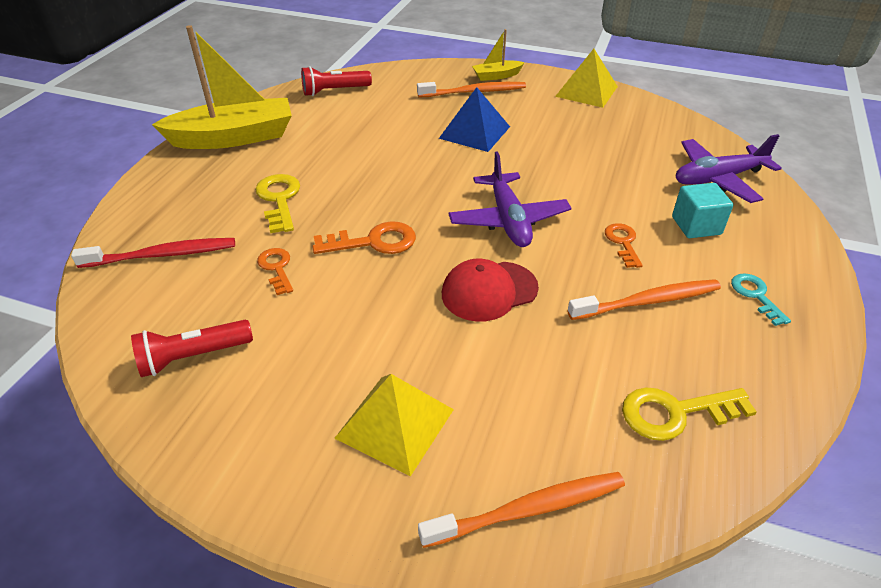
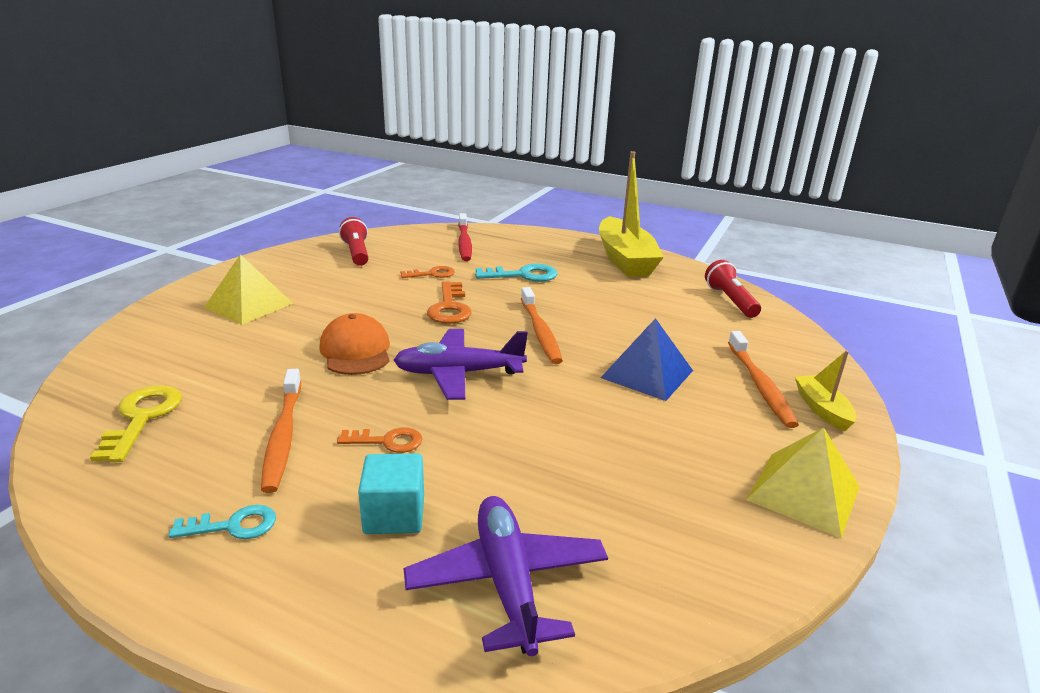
camera: 95 degrees right, 15 degrees down
yellow key [255,174,300,233] -> turquoise key [475,264,557,282]
orange toothbrush [418,472,625,548] -> orange toothbrush moved to [521,287,563,364]
red cap [442,259,539,321] -> orange cap [319,313,390,375]

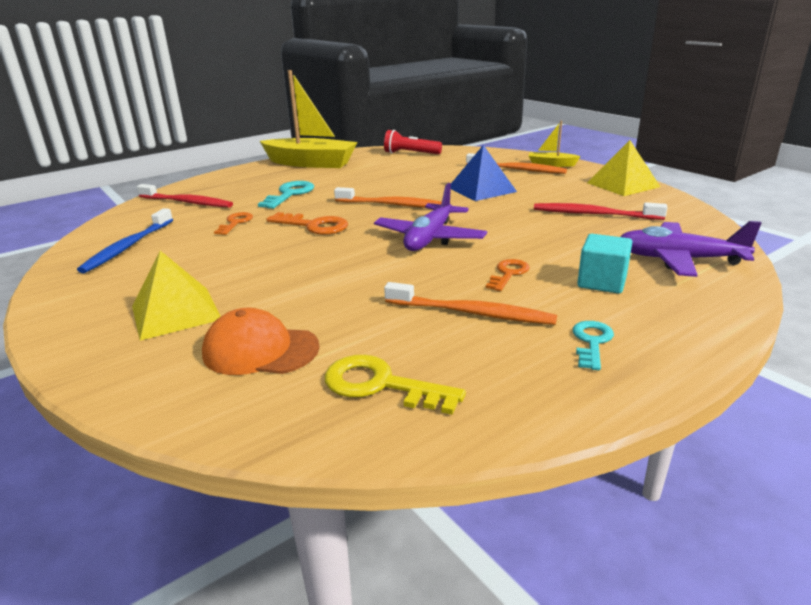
camera: 60 degrees left, 0 degrees up
orange cap [319,313,390,375] -> orange cap moved to [202,308,320,375]
red flashlight [339,217,369,266] -> blue toothbrush [77,208,173,273]
none -> red toothbrush [534,202,668,220]

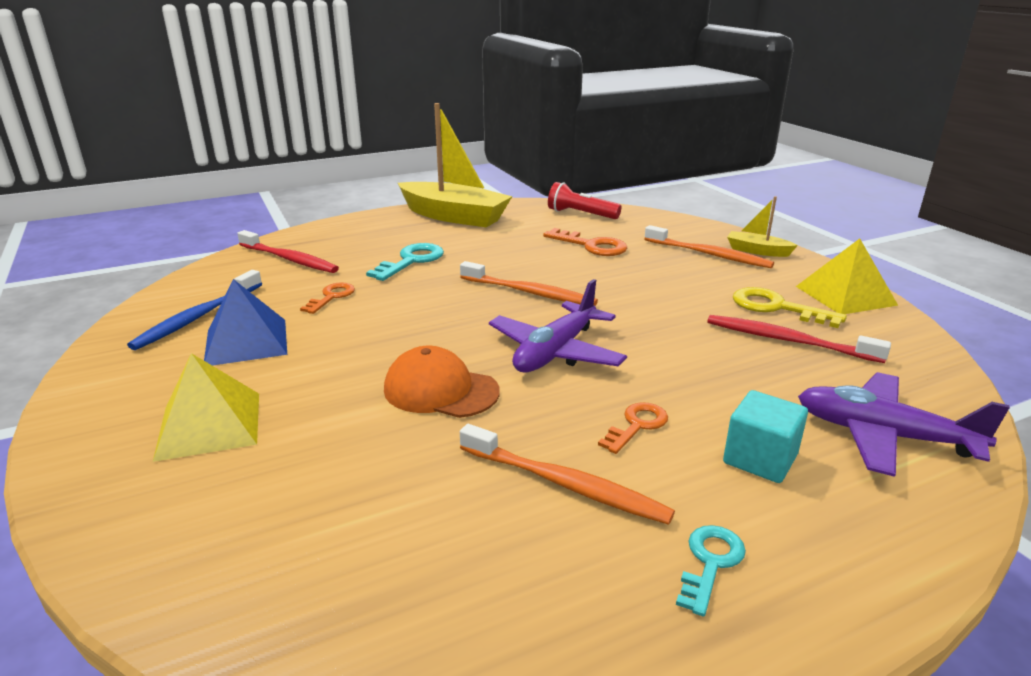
camera: 10 degrees right, 0 degrees up
orange cap [202,308,320,375] -> orange cap moved to [384,346,500,418]
orange key [266,212,348,235] -> orange key moved to [543,228,627,256]
yellow key [324,355,466,415] -> yellow key moved to [733,287,847,328]
blue pyramid [451,145,517,201] -> blue pyramid moved to [204,279,287,366]

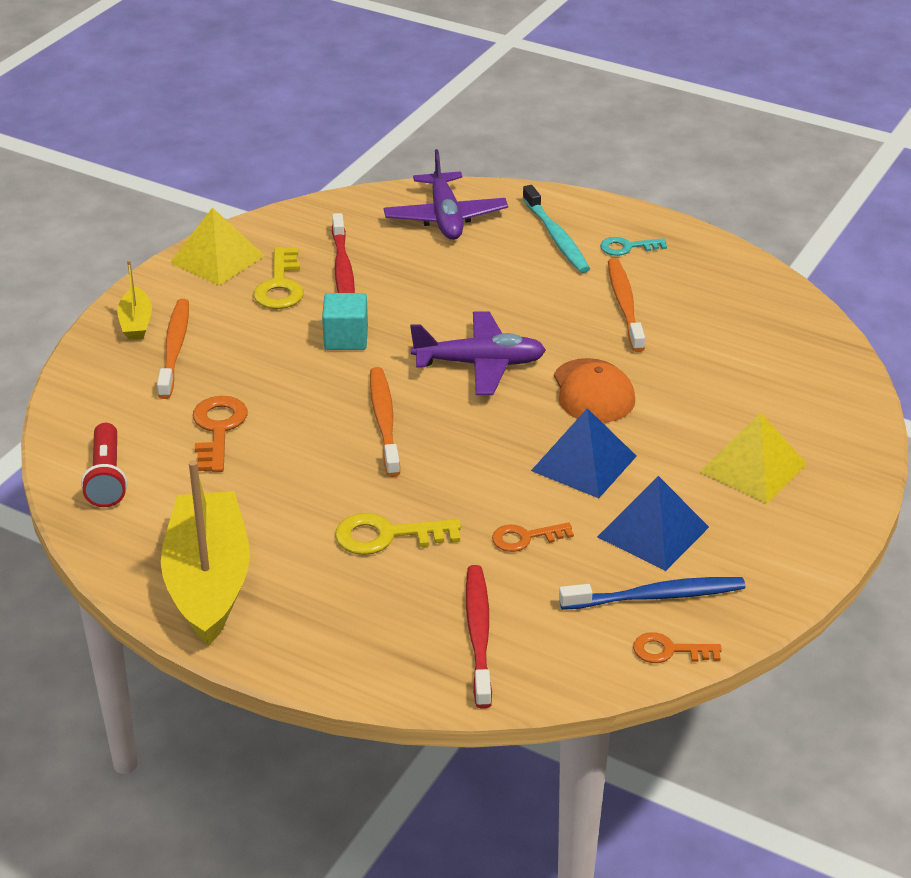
camera: 125 degrees left, 10 degrees up
turquoise key [366,243,444,281] -> yellow key [335,513,461,555]
orange key [598,402,668,454] -> orange key moved to [633,632,722,663]
turquoise cube [723,390,808,483] -> turquoise cube moved to [322,293,368,350]
none -> turquoise toothbrush [523,185,590,273]
none -> blue pyramid [531,408,637,498]

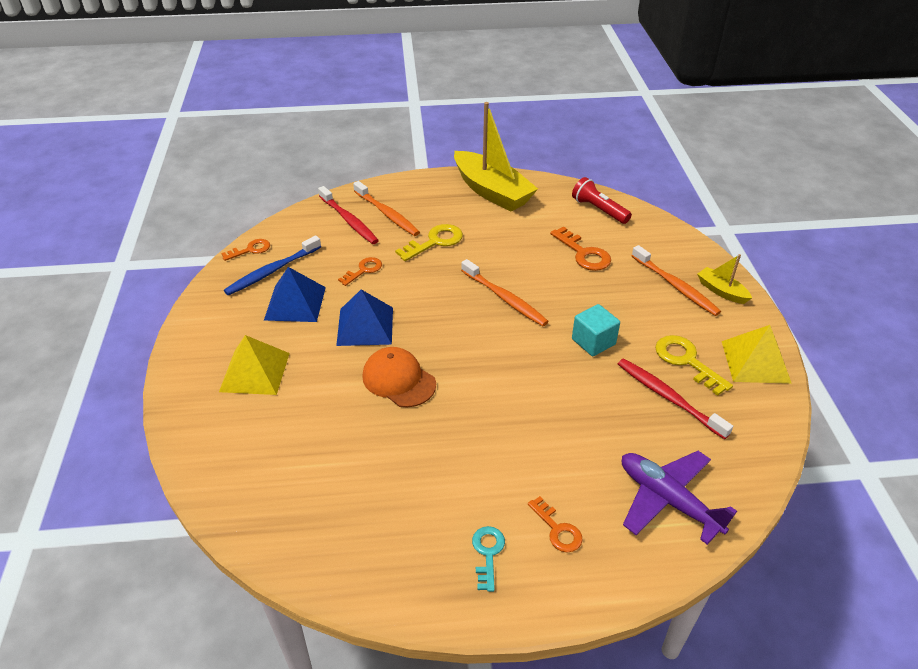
camera: 145 degrees right, 5 degrees up
purple plane [410,311,546,395] -> none
turquoise toothbrush [523,185,590,273] -> orange key [528,496,583,552]
turquoise key [600,237,667,256] -> turquoise key turned 45 degrees counterclockwise [472,526,505,592]
orange toothbrush [608,258,645,352] -> orange toothbrush moved to [353,181,420,236]

